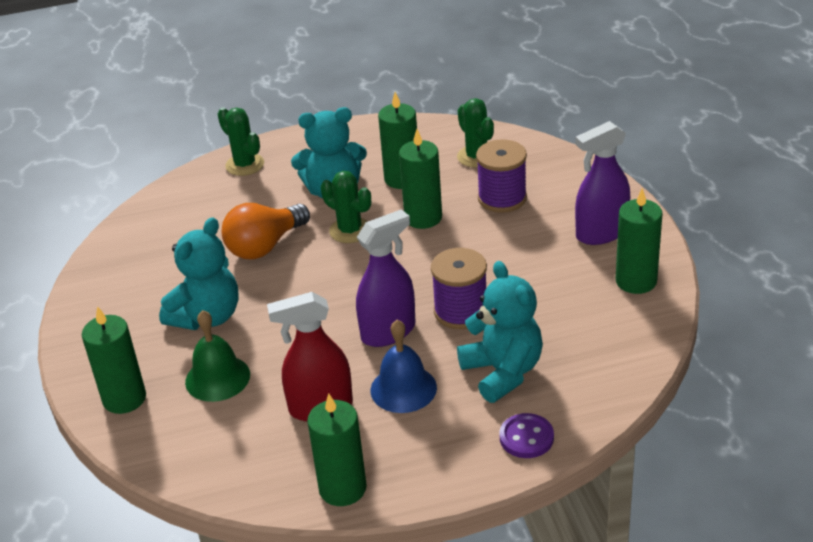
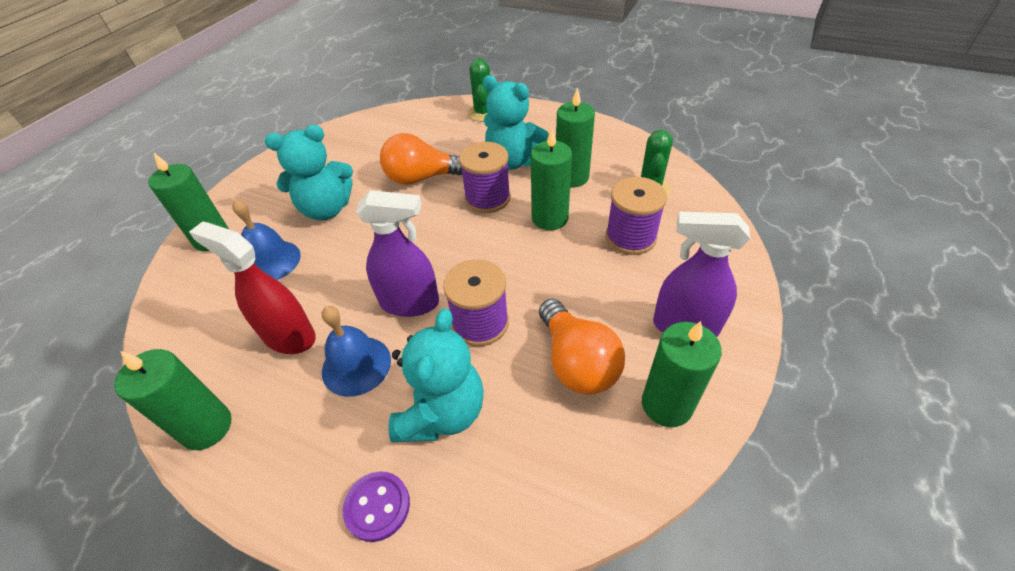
camera: 40 degrees right, 10 degrees up
green bell [185,310,250,402] -> blue bell [232,199,301,280]
green cactus [321,171,371,243] -> purple spool [459,142,511,213]
none -> orange light bulb [539,299,625,395]

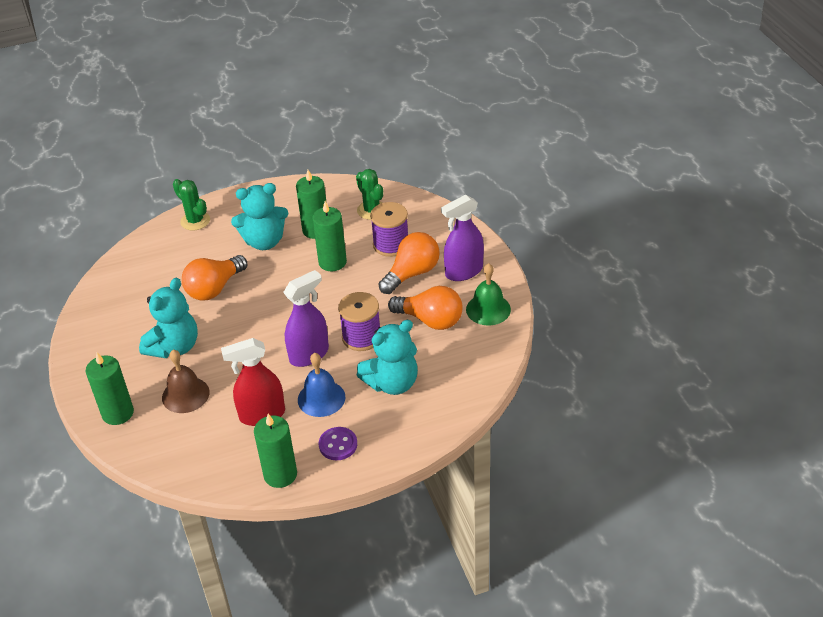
camera: 45 degrees left, 5 degrees down
blue bell [232,199,301,280] -> brown bell [162,350,209,413]
purple button [343,472,410,542] -> purple button moved to [319,427,357,460]
turquoise teddy bear [389,308,484,442] -> turquoise teddy bear turned 90 degrees clockwise [357,320,418,395]
purple spool [459,142,511,213] -> none
green candle [642,321,722,427] -> green bell [466,263,511,326]
none -> orange light bulb [378,232,440,294]

